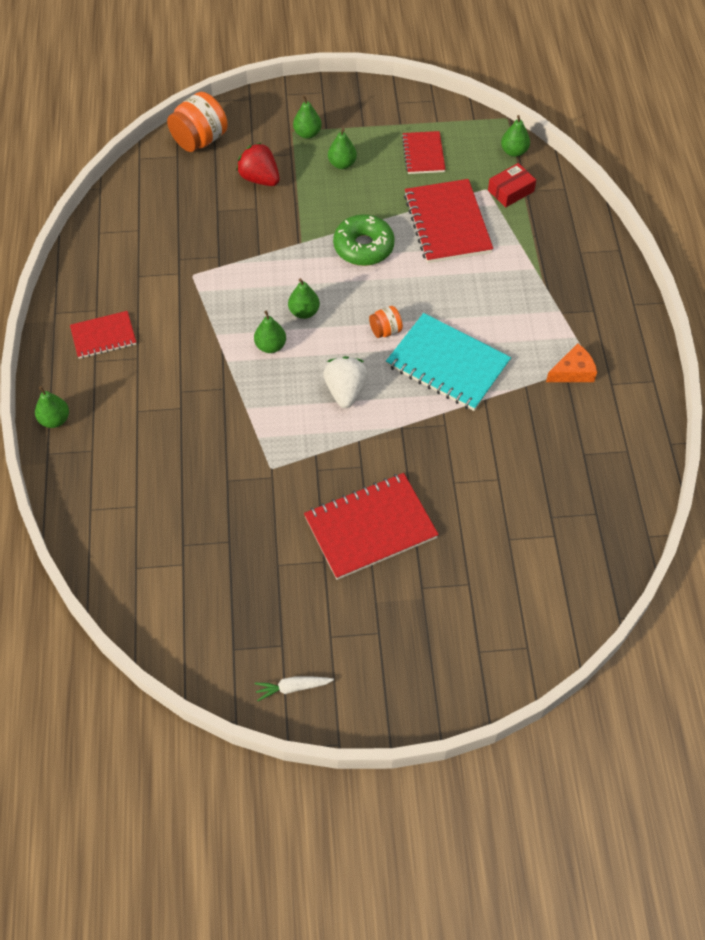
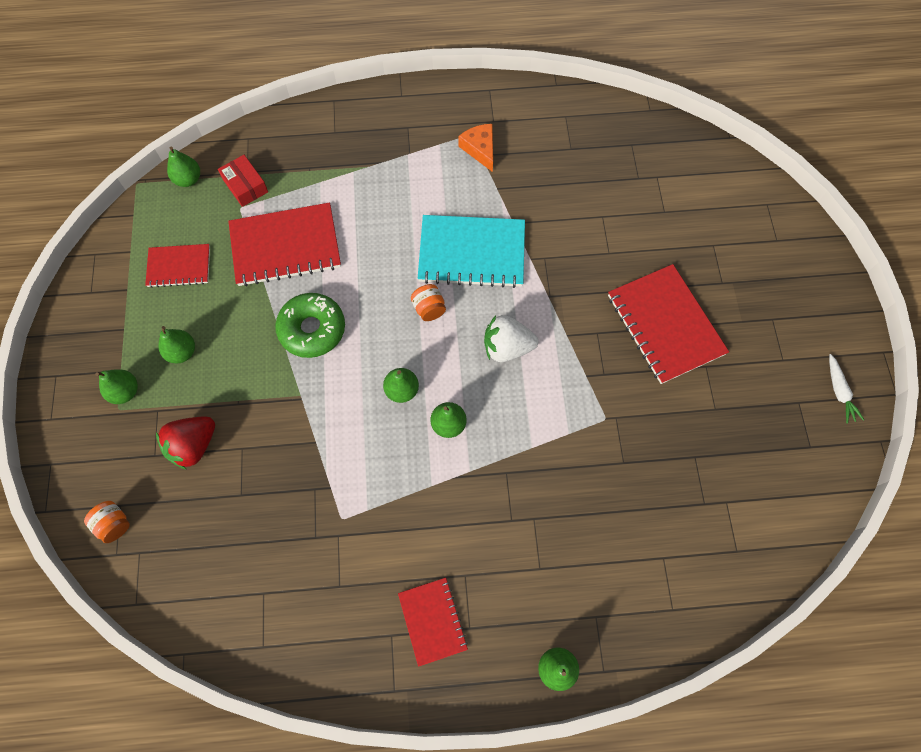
camera: 90 degrees left, 10 degrees up
orange jar [167,92,228,152] -> orange jar [84,501,130,543], size x0.53
turquoise notebook [386,313,511,411] -> turquoise notebook turned 60 degrees clockwise [418,215,525,288]

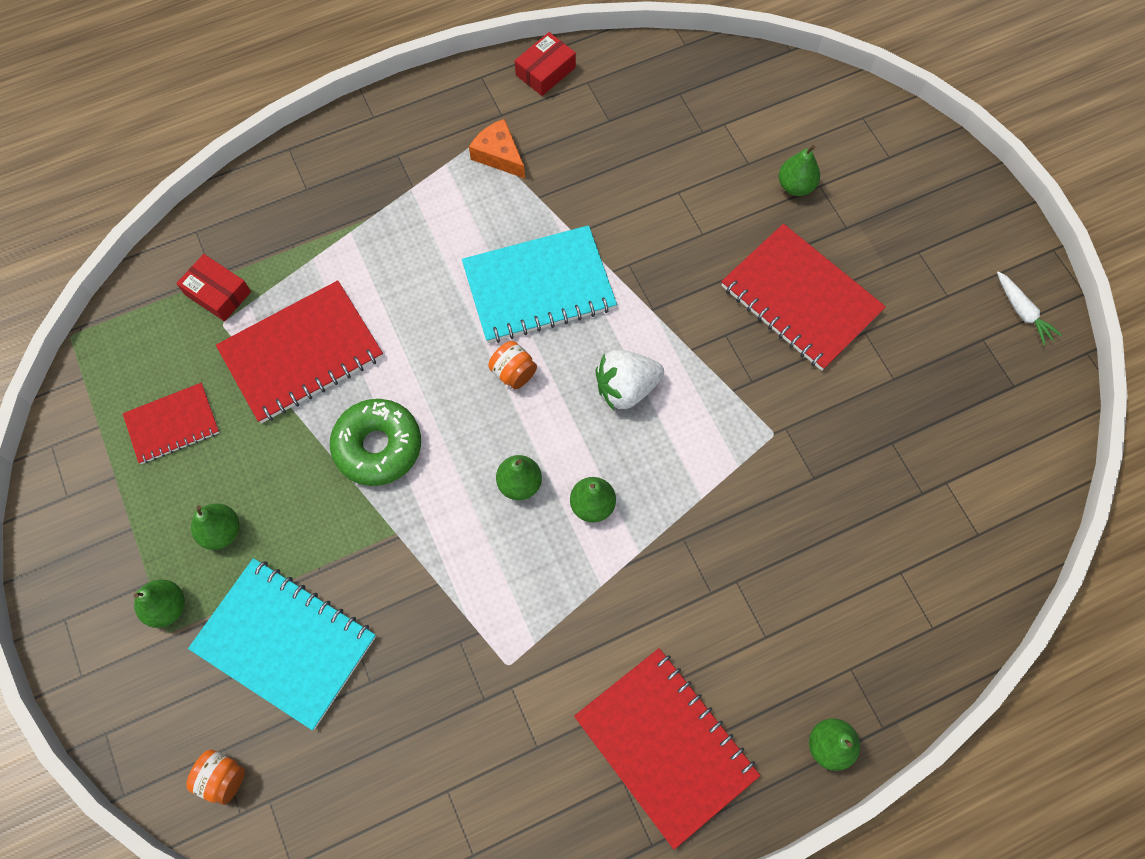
camera: 20 degrees left, 0 degrees up
red strawberry [156,416,215,470] -> turquoise notebook [188,558,376,730]
green pear [167,147,200,187] -> green pear moved to [779,145,820,196]
red notebook [398,578,468,667] -> red notebook [574,648,760,850], size x1.72
none -> red box [515,32,576,96]

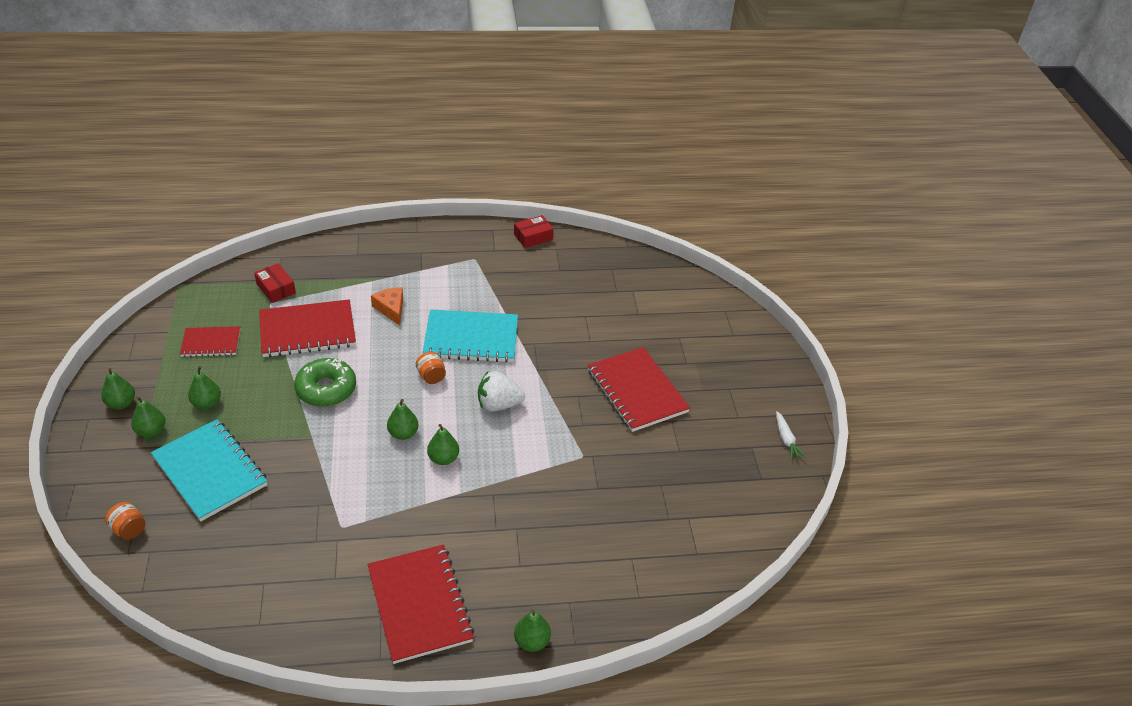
camera: 15 degrees right, 25 degrees down
orange cheese [469,119,525,178] -> orange cheese moved to [371,287,403,325]
green pear [779,145,820,196] -> green pear moved to [101,368,135,409]

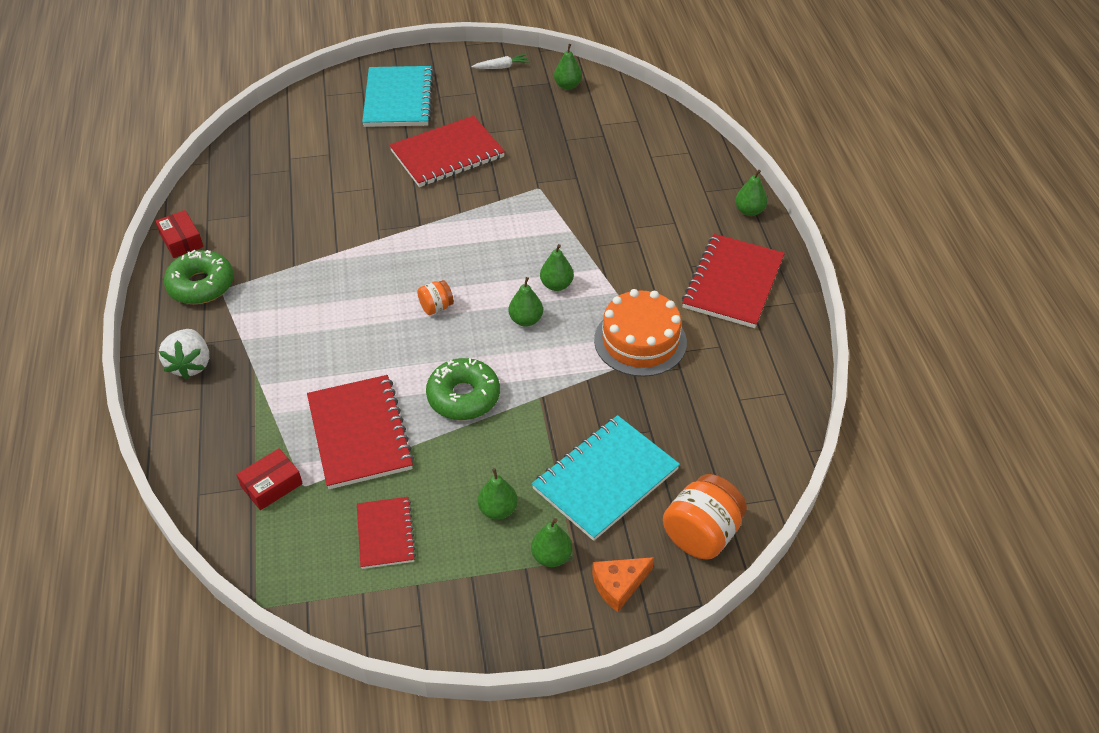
camera: 90 degrees left, 5 degrees up
green pear [101,368,135,409] -> green pear moved to [554,44,582,90]
orange jar [105,502,145,540] -> orange jar [663,474,747,559], size x1.88
red notebook [368,544,474,664] -> red notebook turned 45 degrees counterclockwise [682,234,785,328]
orange cheese [371,287,403,325] -> orange cheese moved to [592,557,654,612]
turquoise notebook [423,309,518,363] -> turquoise notebook moved to [362,66,434,127]
white strawberry [478,371,525,412] -> white strawberry moved to [159,329,209,379]
none -> green donut [164,250,234,304]
none -> orange cake [594,289,687,377]

